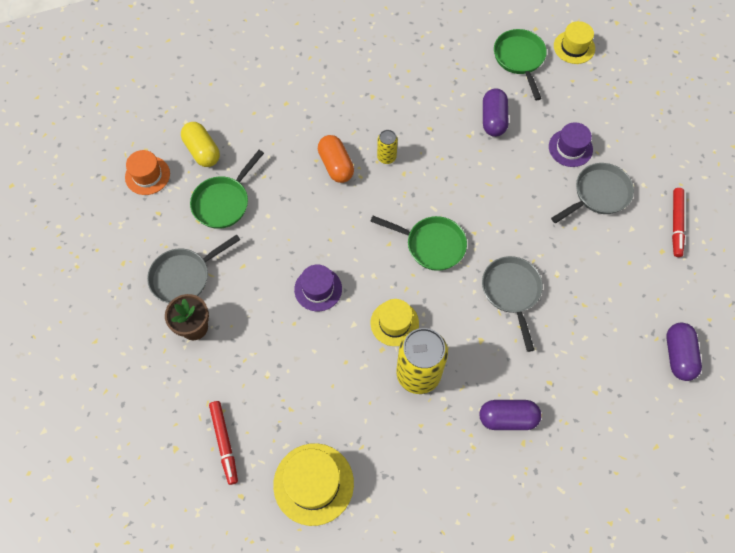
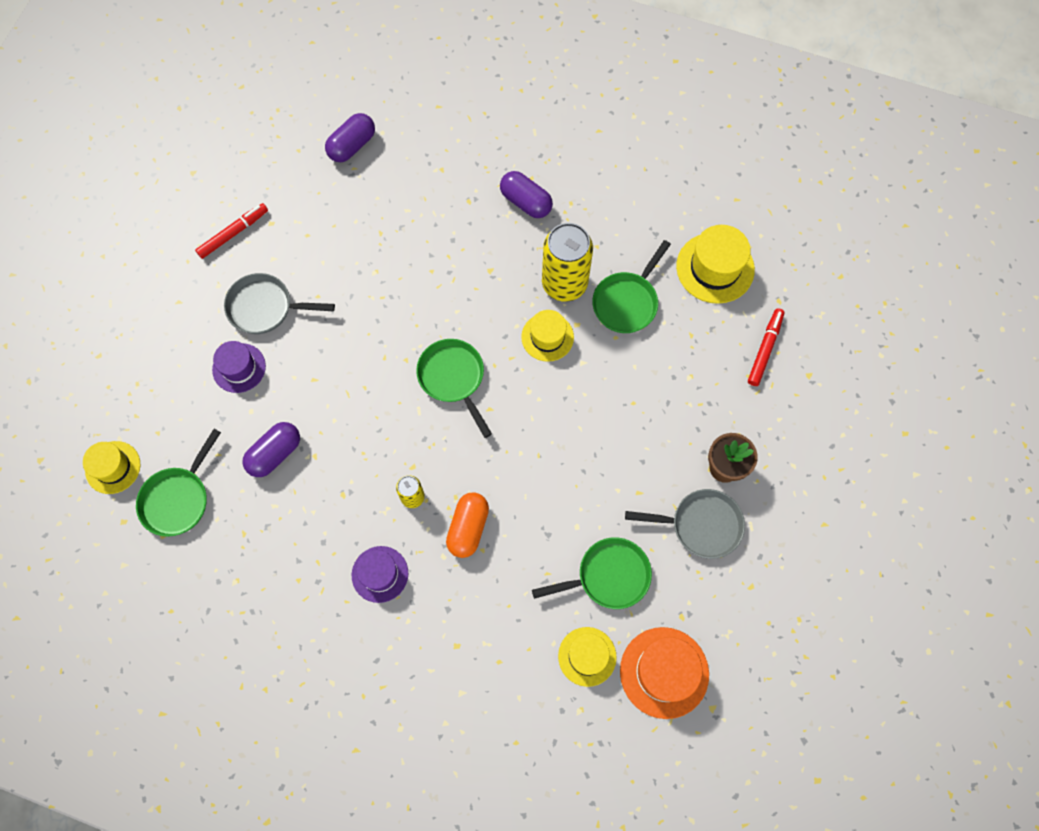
camera: 140 degrees left, 5 degrees up
orange hat [125,150,170,195] -> orange hat [620,627,709,719], size x1.52
yellow capsule [181,122,220,167] -> yellow hat [558,627,617,687]
purple hat [294,265,342,311] -> purple hat moved to [352,546,408,603]
grey pan [482,256,543,352] -> none
none -> green pan [592,240,671,333]

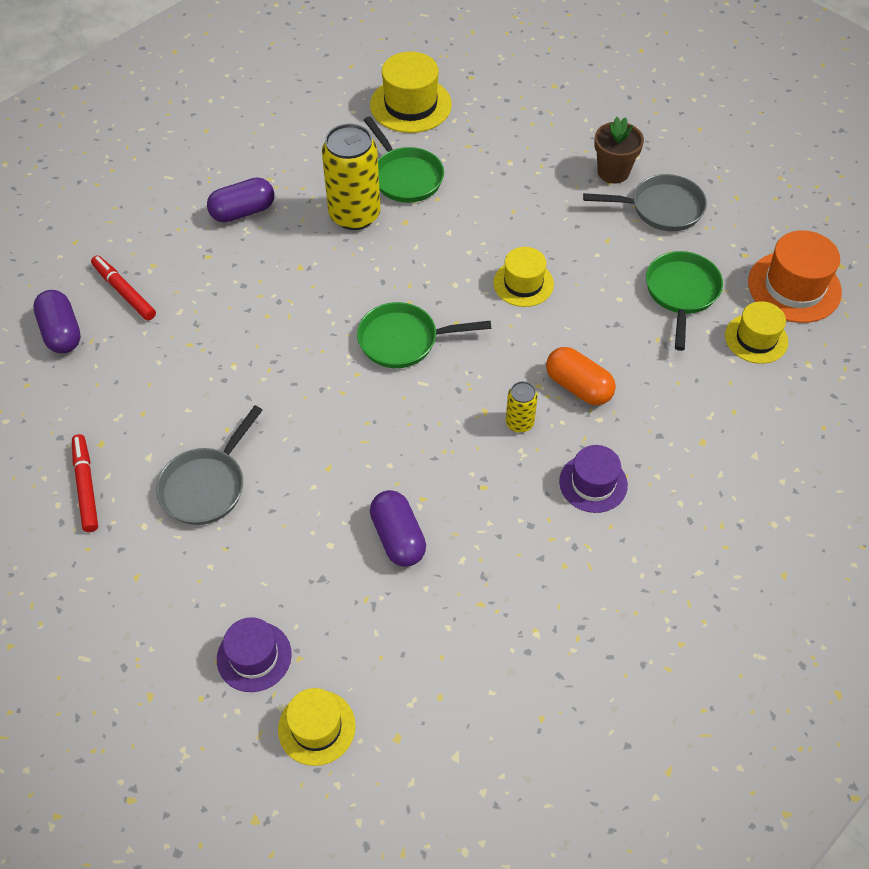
camera: 65 degrees left, 15 degrees down
green pan [136,429,221,537] -> none
purple hat [212,341,266,393] -> purple hat moved to [217,617,292,692]
yellow hat [521,310,574,362] -> yellow hat moved to [493,247,554,307]
grey pan [625,489,745,559] -> grey pan turned 60 degrees clockwise [583,174,707,231]
red marker [748,308,785,386] -> red marker moved to [91,256,156,320]

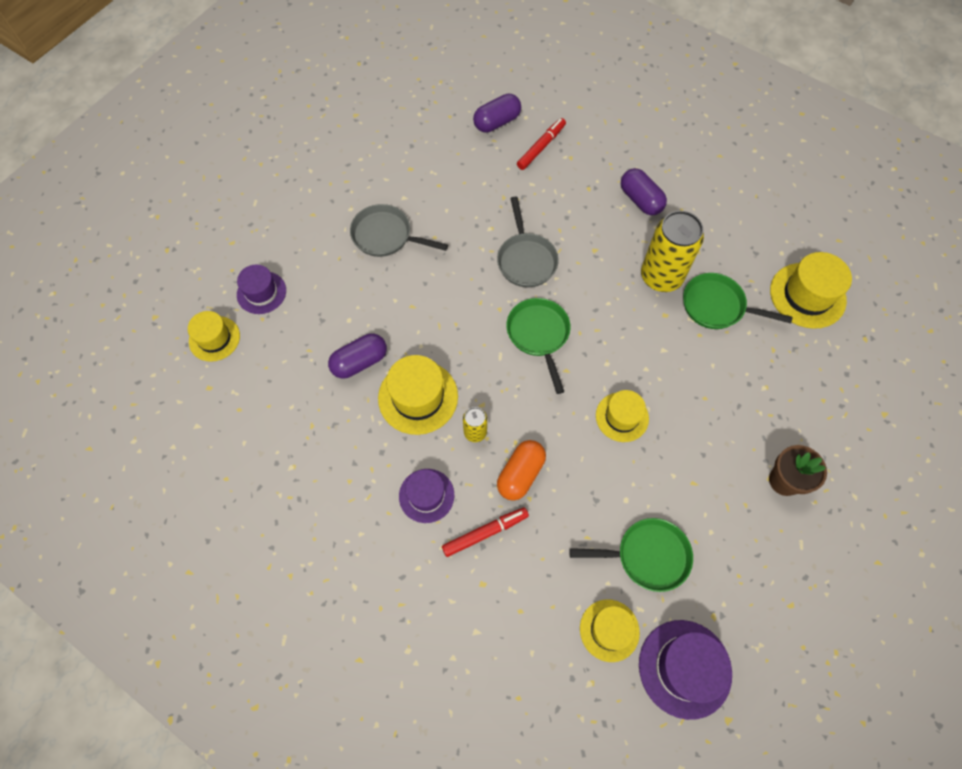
camera: 80 degrees right, 10 degrees up
red marker [72,434,98,532] -> red marker moved to [442,507,529,557]
green pan [364,116,444,203] -> green pan turned 60 degrees clockwise [683,273,793,329]
grey pan [583,174,707,231] -> grey pan moved to [497,197,559,288]
orange hat [748,230,842,323] -> purple hat [639,620,732,720]
none -> yellow hat [378,355,458,435]

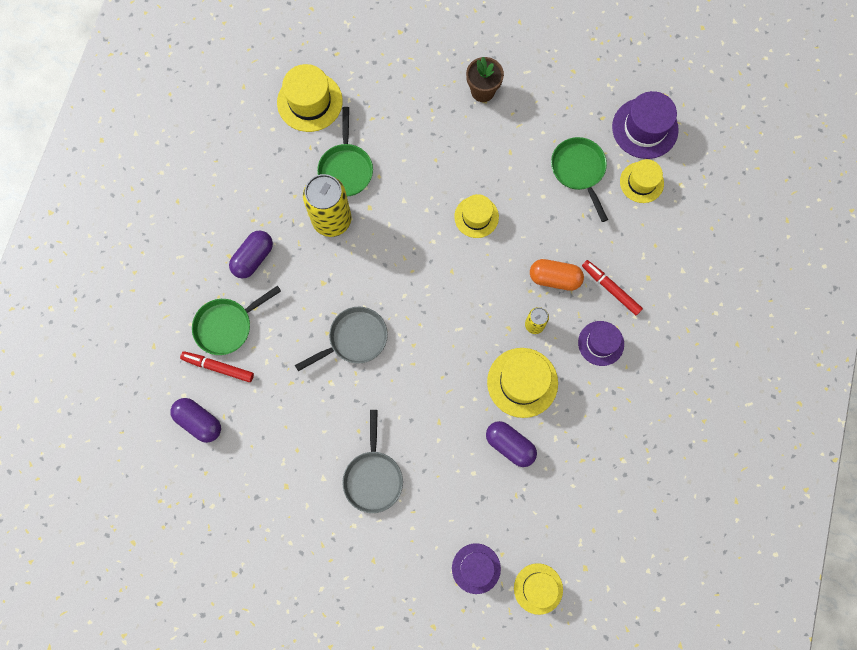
camera: 110 degrees left, 10 degrees up
green pan [506,298,571,394] -> green pan moved to [192,285,281,355]

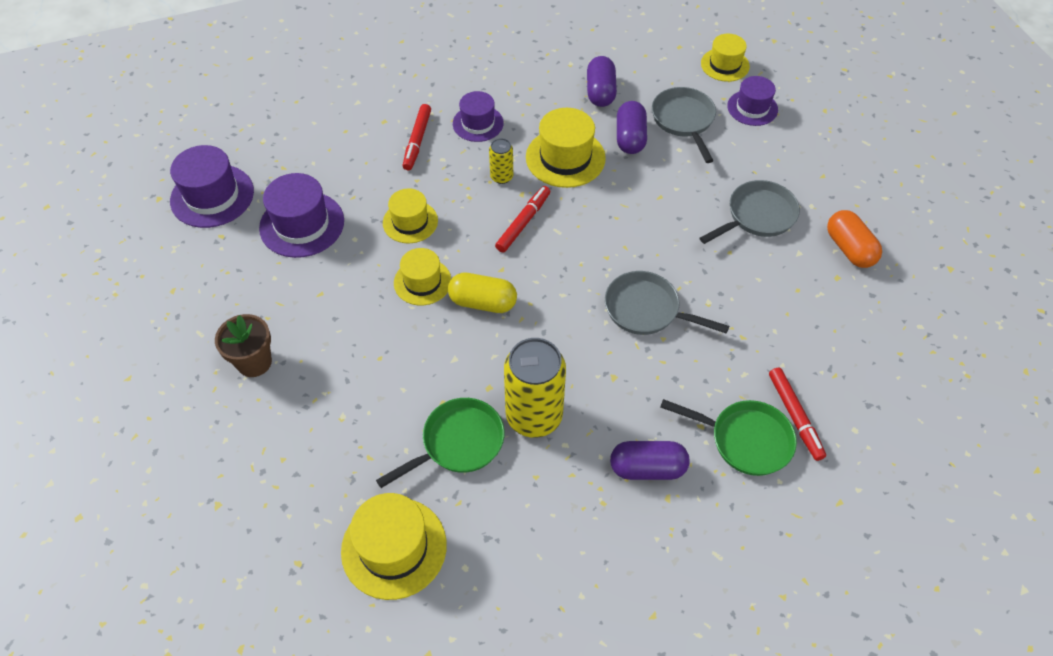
camera: 125 degrees left, 20 degrees down
purple capsule [170,398,221,443] -> purple capsule moved to [587,56,617,107]
orange capsule [530,259,584,291] -> orange capsule moved to [827,210,882,268]
green pan [551,137,608,222] -> purple hat [259,173,344,258]
yellow hat [620,159,664,203] -> yellow hat moved to [383,188,438,244]
none -> yellow capsule [448,273,517,313]
none -> red marker [495,186,550,252]
none -> grey pan [652,87,716,163]

